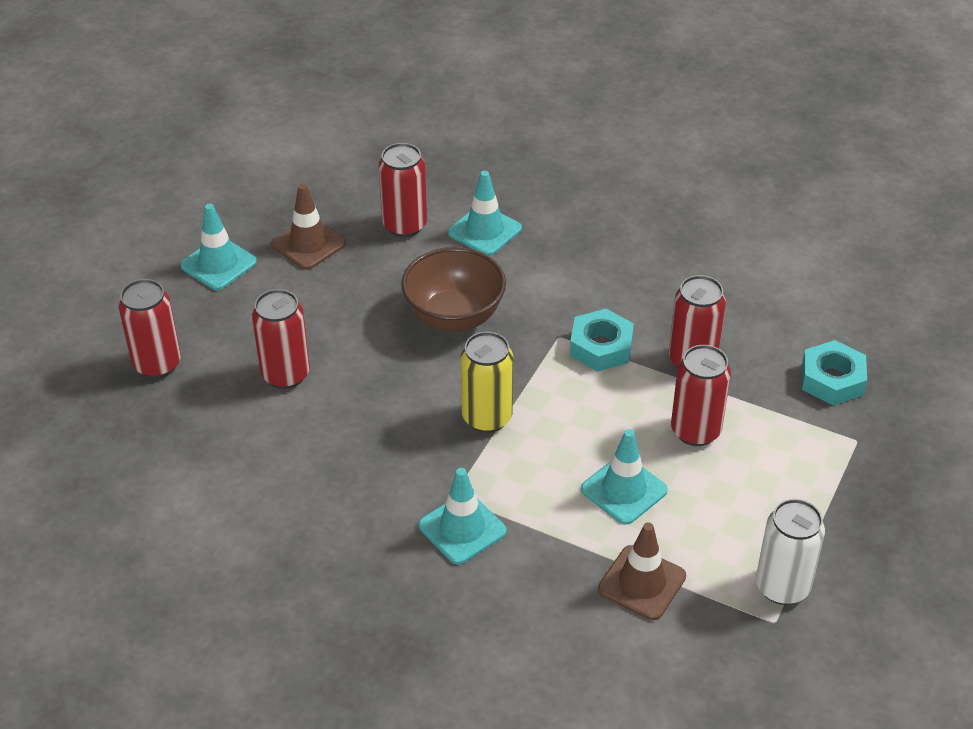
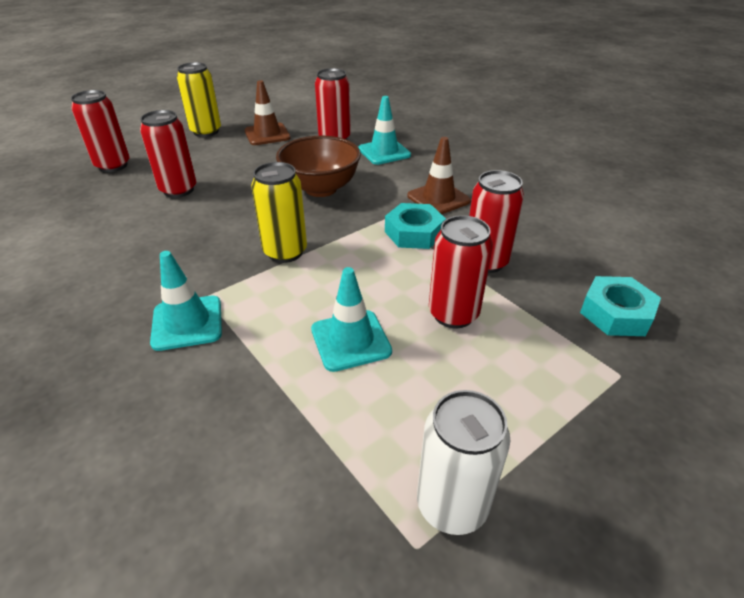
camera: 25 degrees right, 5 degrees down
turquoise traffic cone [180,203,257,290] -> yellow can [177,62,221,137]
brown traffic cone [598,522,686,620] -> brown traffic cone moved to [407,137,471,214]

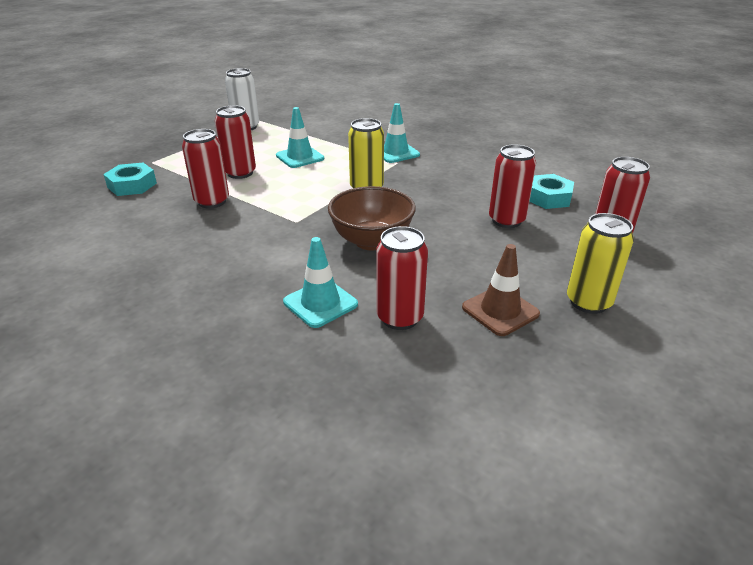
camera: 165 degrees right, 5 degrees down
turquoise nut [385,203,446,249] -> turquoise nut moved to [529,174,574,209]
brown traffic cone [407,137,471,214] -> none

